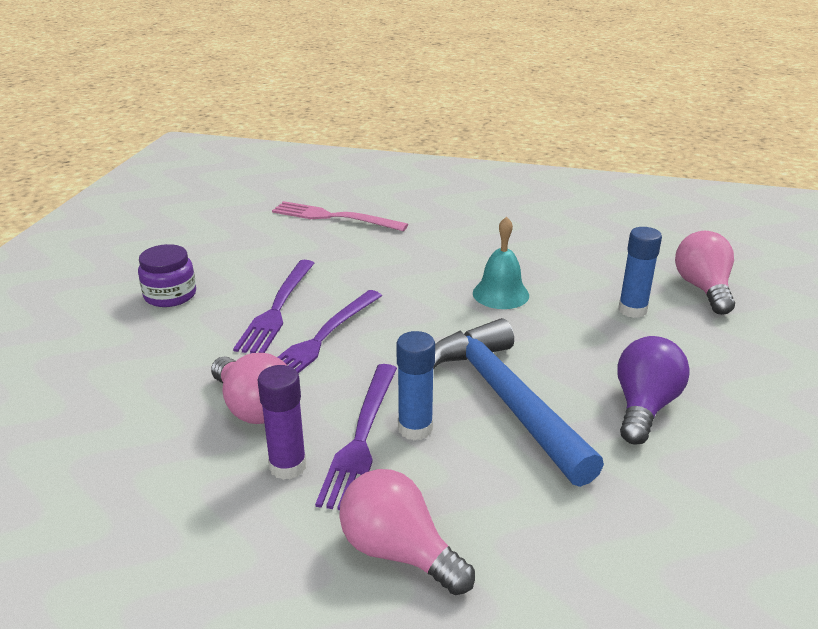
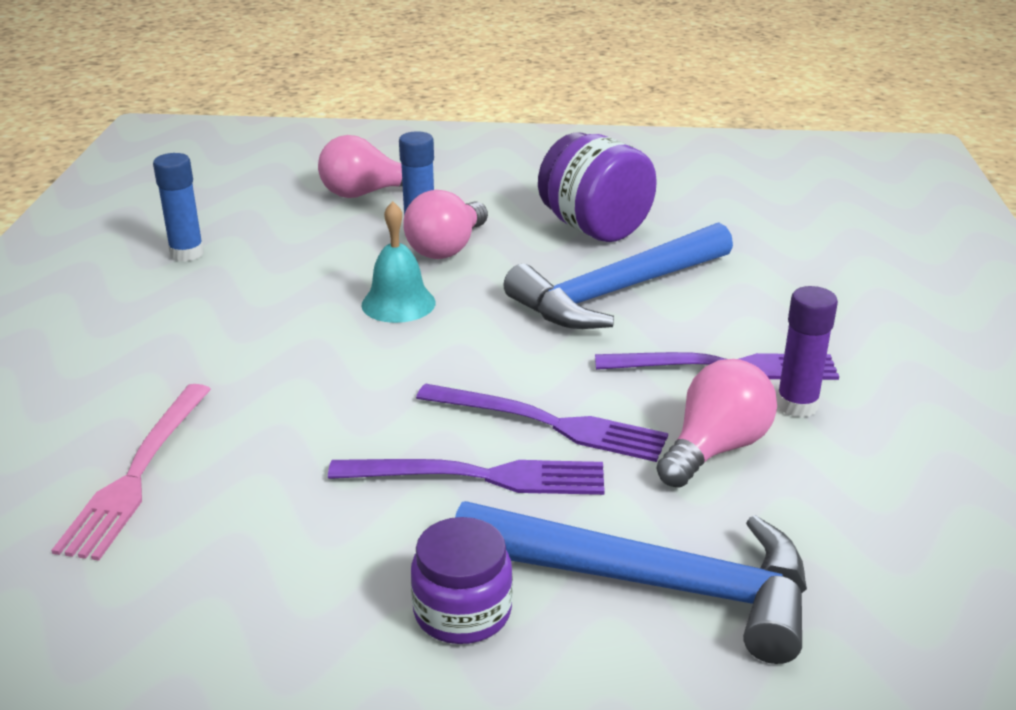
camera: 100 degrees left, 0 degrees up
pink light bulb [339,469,475,595] -> pink light bulb moved to [403,190,488,259]
blue glue stick [396,331,435,441] -> blue glue stick moved to [153,153,204,262]
purple light bulb [617,336,690,445] -> purple jar [538,132,657,242]
none -> blue hammer [455,501,807,664]

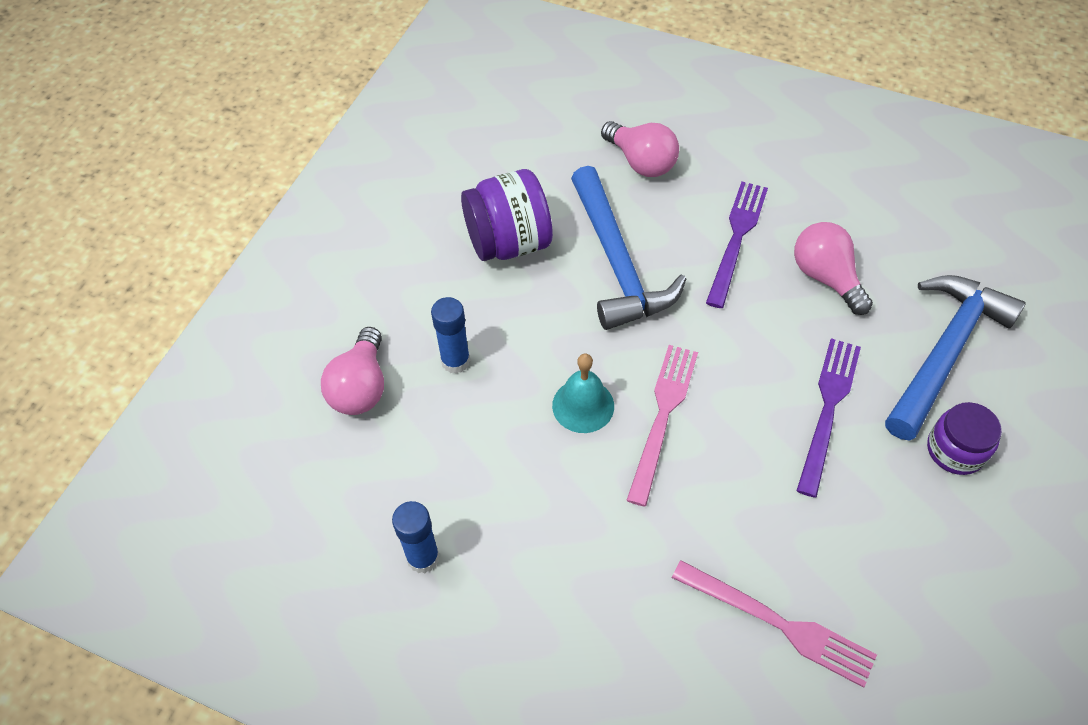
camera: 70 degrees left, 25 degrees up
pink light bulb [403,190,488,259] -> pink light bulb moved to [601,121,679,177]
purple fork [416,384,668,462] -> none
purple glue stick [777,286,838,418] -> none
none -> pink fork [626,345,698,506]

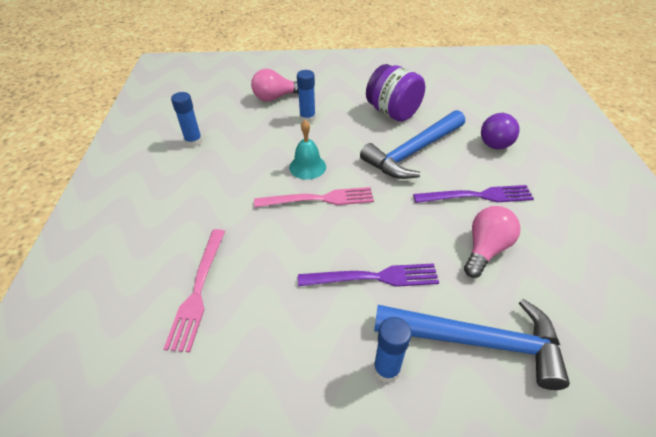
camera: 65 degrees right, 10 degrees down
pink light bulb [601,121,679,177] -> purple light bulb [481,113,520,149]
purple jar [927,402,1002,475] -> blue glue stick [374,317,412,383]

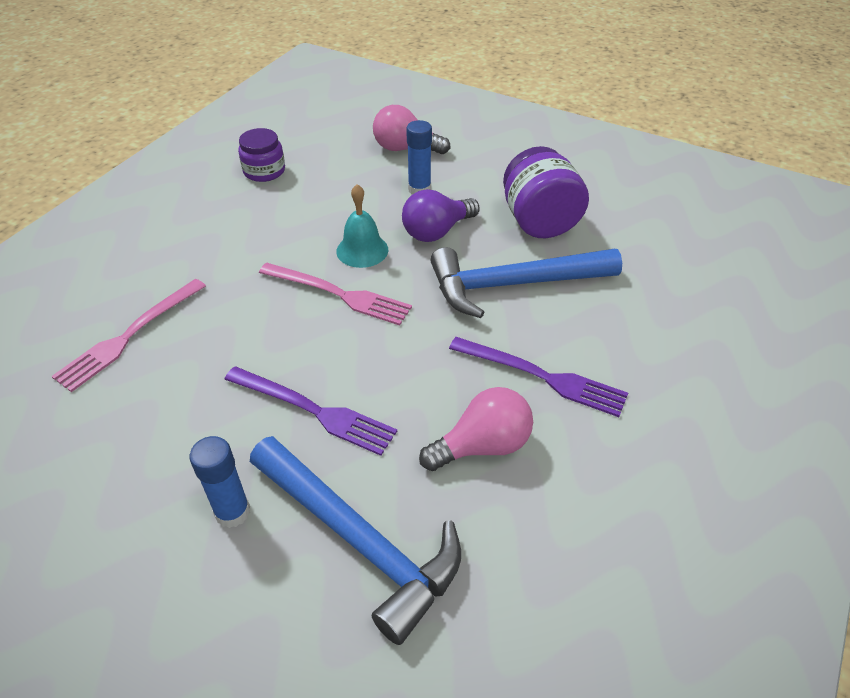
camera: 30 degrees right, 0 degrees up
blue glue stick [171,92,202,147] -> purple jar [238,128,285,182]
purple light bulb [481,113,520,149] -> purple light bulb moved to [402,189,480,242]

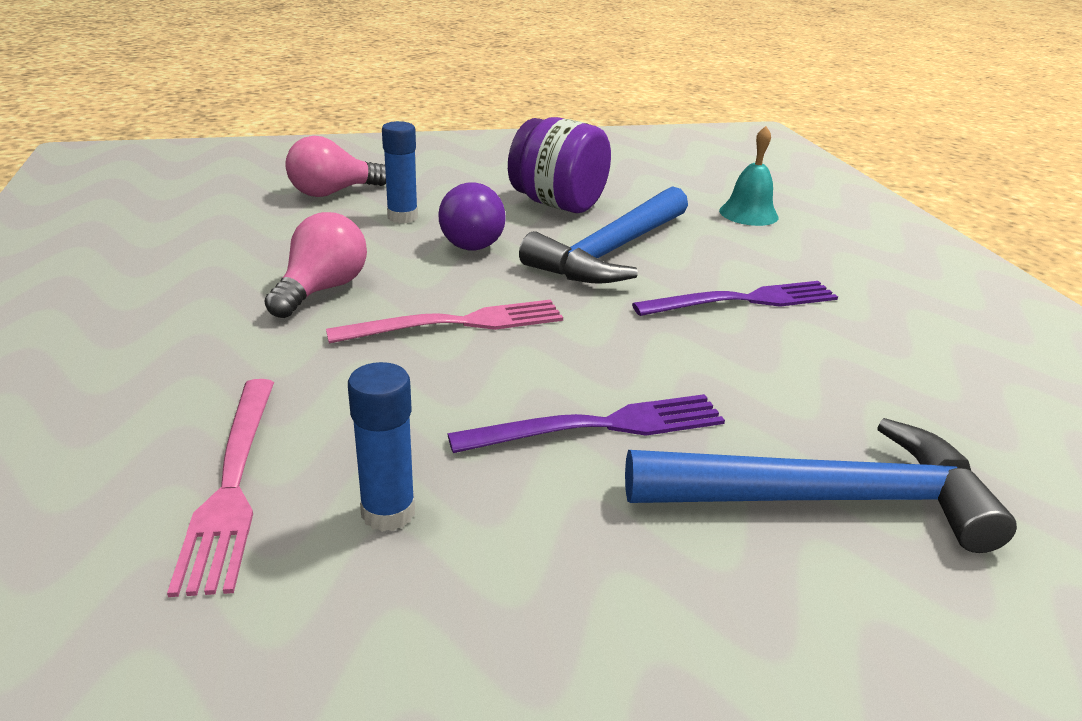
camera: 45 degrees left, 15 degrees down
blue glue stick [190,436,250,528] -> blue glue stick moved to [348,362,415,532]
purple jar [238,128,285,182] -> none
turquoise bell [336,184,388,268] -> turquoise bell moved to [719,126,779,226]
pink light bulb [419,387,533,471] -> pink light bulb moved to [264,212,367,318]

